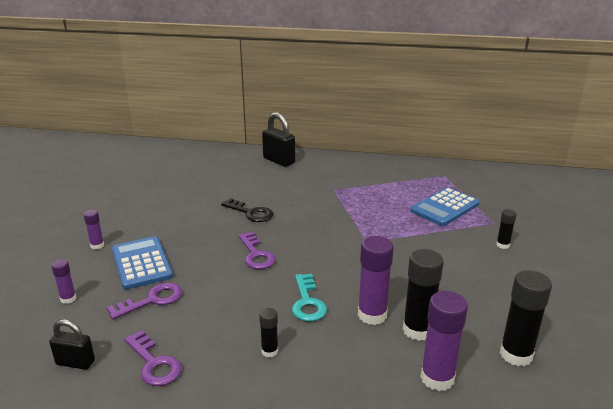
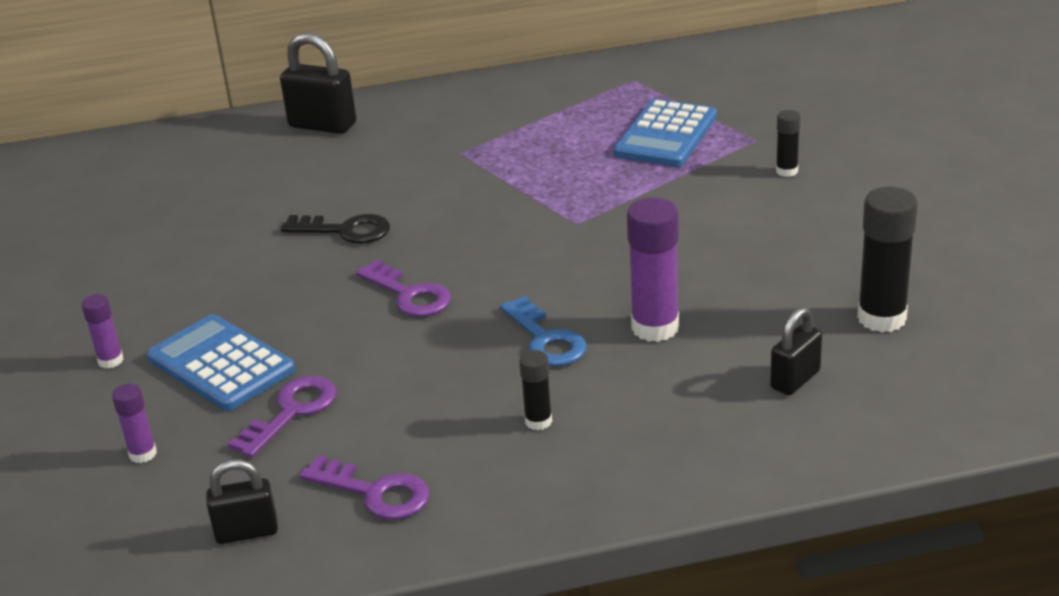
camera: 20 degrees left, 5 degrees up
turquoise key [292,274,327,322] -> blue key [500,296,587,366]
black glue stick [403,249,444,341] -> none
purple glue stick [421,291,468,391] -> black padlock [770,307,822,395]

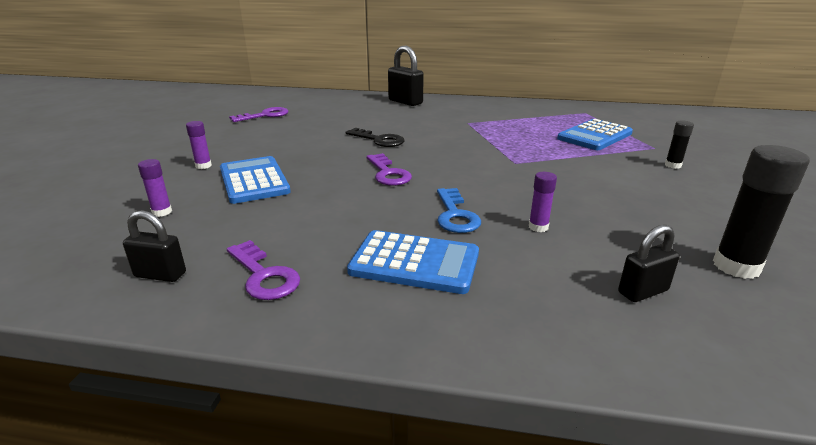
camera: 20 degrees right, 5 degrees down
purple key [228,376,337,458] -> purple key moved to [229,107,288,122]
black glue stick [519,350,552,430] -> blue calculator [347,230,479,294]
purple glue stick [627,197,679,342] -> purple glue stick [529,172,557,232], size x0.53

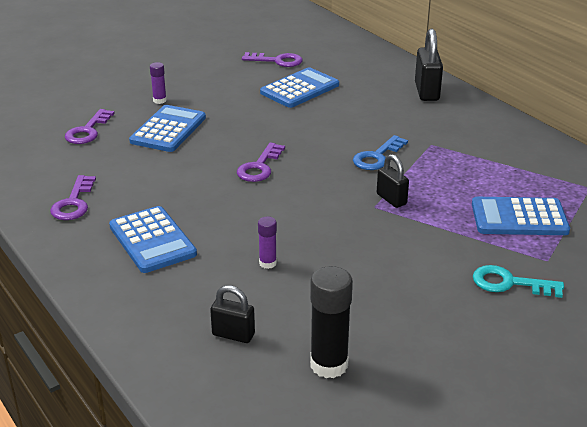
camera: 45 degrees right, 5 degrees up
black padlock [123,210,186,282] -> black padlock moved to [377,154,409,208]
purple glue stick [138,159,172,217] -> purple key [65,109,115,144]
black key [346,128,404,147] -> none
blue key [437,188,481,233] -> blue key moved to [353,135,408,170]
black glue stick [665,121,694,169] -> turquoise key [473,265,564,298]
none -> blue calculator [260,67,339,108]

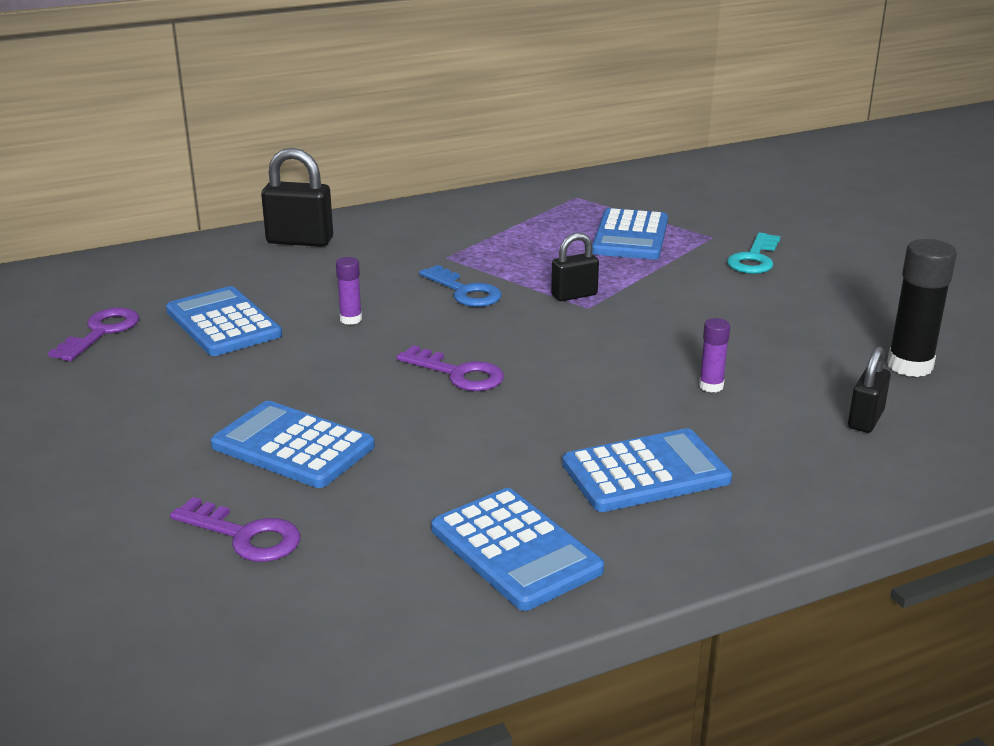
camera: 80 degrees left, 5 degrees down
purple key [50,175,96,220] -> blue calculator [431,488,604,611]
purple glue stick [150,62,167,104] -> purple glue stick moved to [336,257,362,325]

